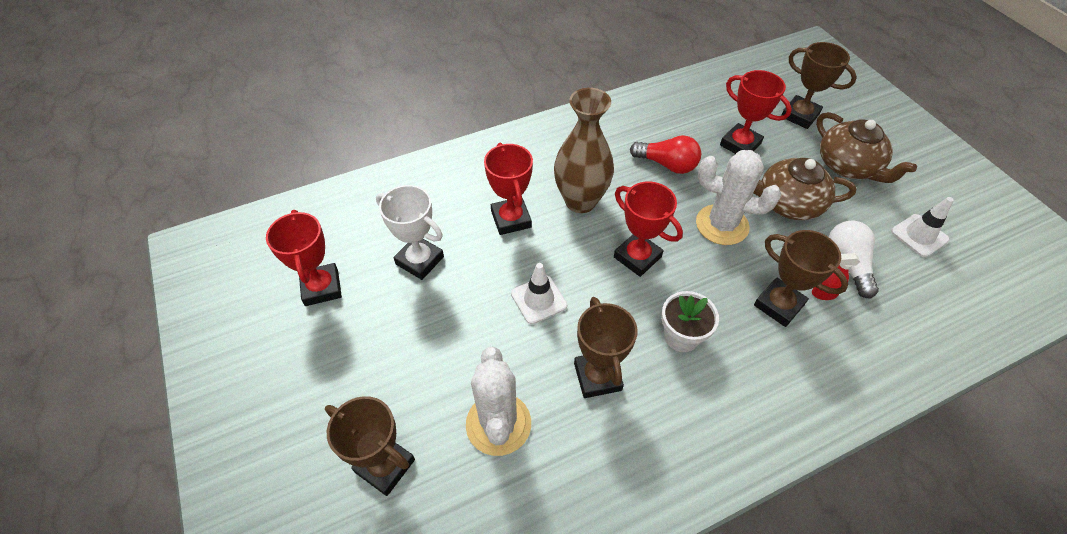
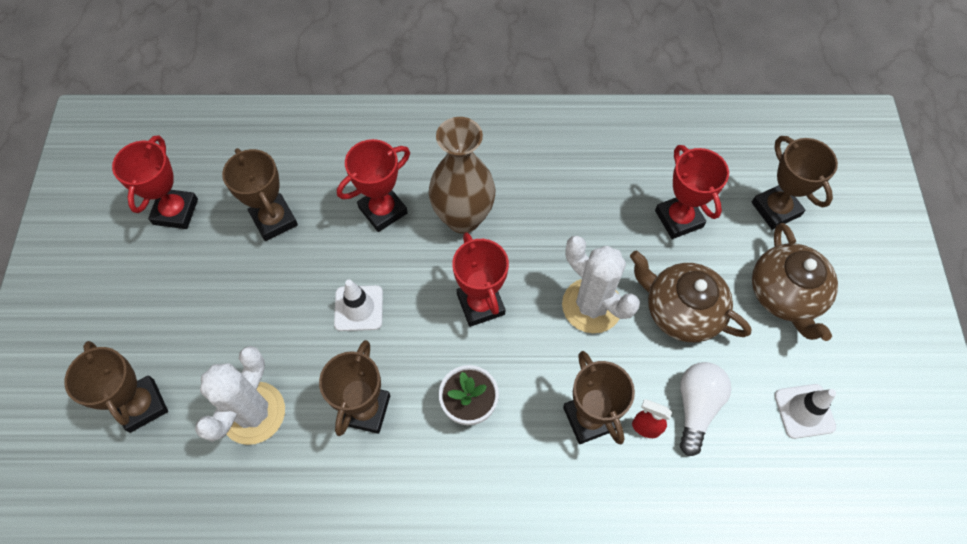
camera: 25 degrees right, 10 degrees up
white trophy [376,185,444,280] -> brown trophy [222,148,298,241]
red trophy [484,143,533,235] -> red trophy turned 45 degrees clockwise [337,139,410,232]
red light bulb [630,135,701,174] -> none

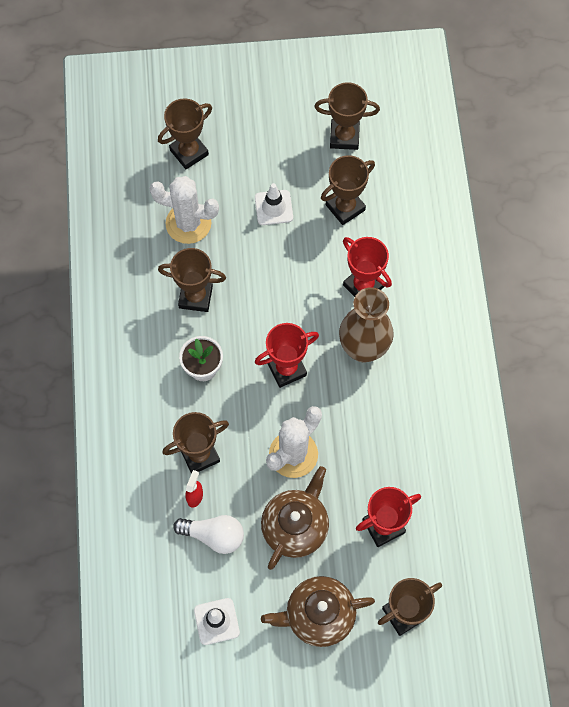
camera: 85 degrees right, 5 degrees up
red trophy [112,135,198,229] -> brown trophy [315,82,380,150]
white traffic cone [334,280,383,331] -> white traffic cone moved to [255,183,293,225]

